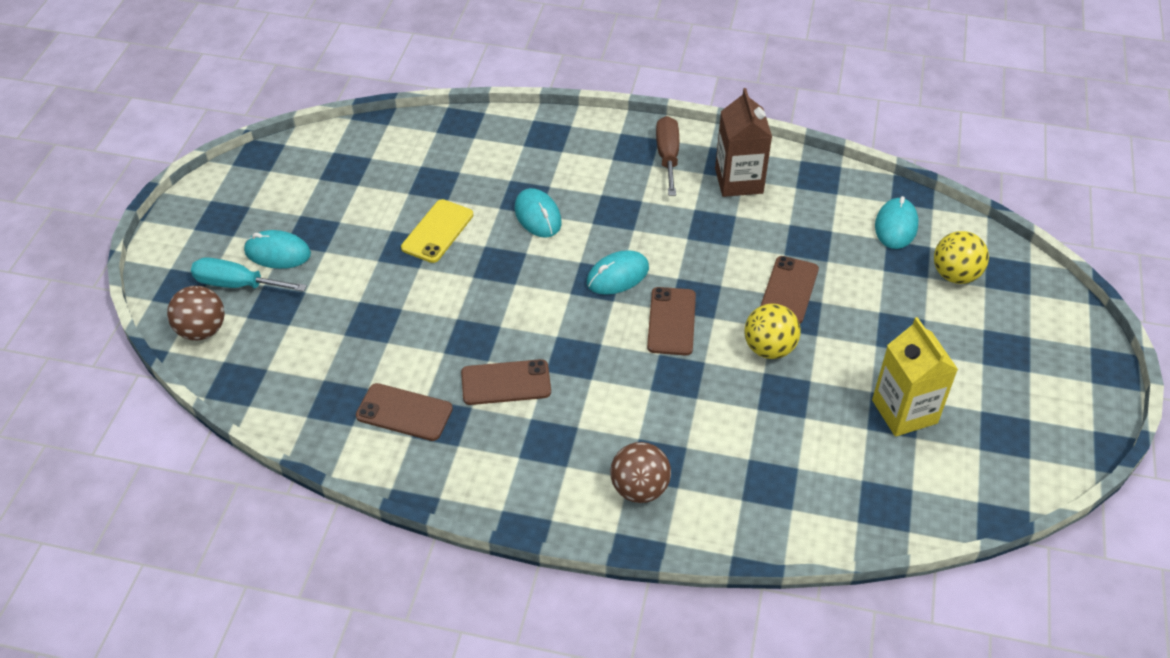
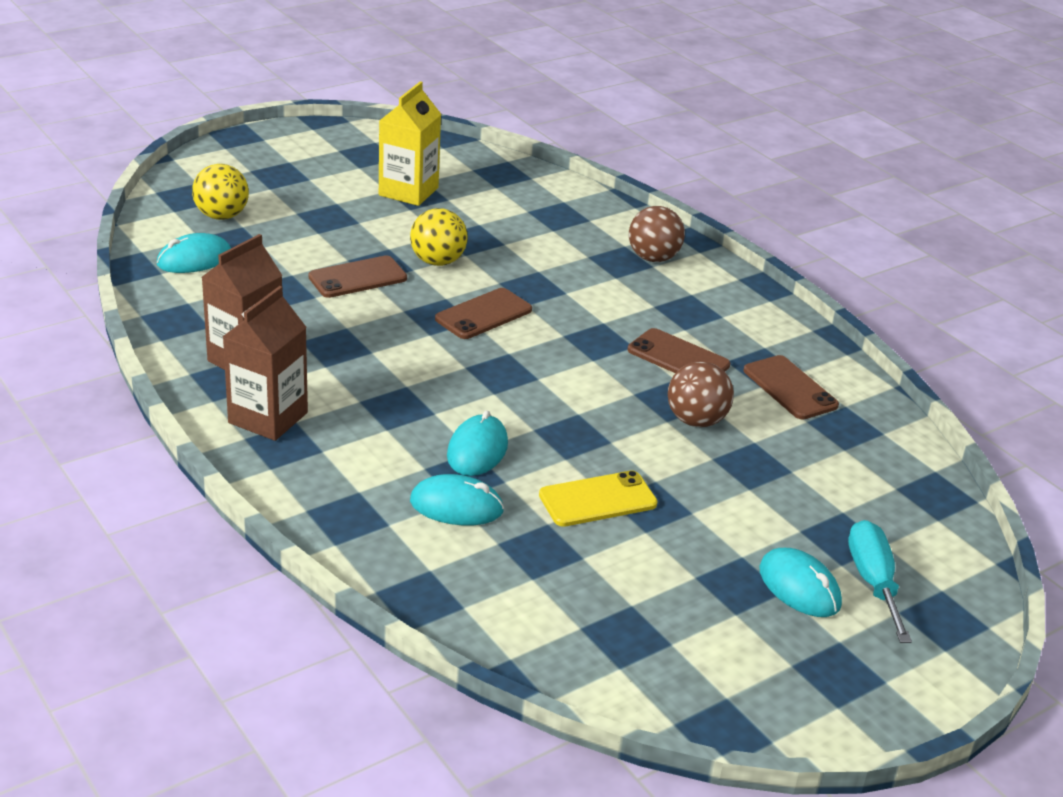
camera: 140 degrees left, 15 degrees down
brown ball [167,286,225,341] -> brown ball moved to [668,361,734,427]
turquoise screwdriver [191,257,307,292] -> turquoise screwdriver turned 150 degrees counterclockwise [848,520,912,643]
turquoise mouse [587,250,649,295] -> turquoise mouse moved to [410,474,504,525]
brown screwdriver [656,116,679,196] -> brown carton [223,286,308,441]

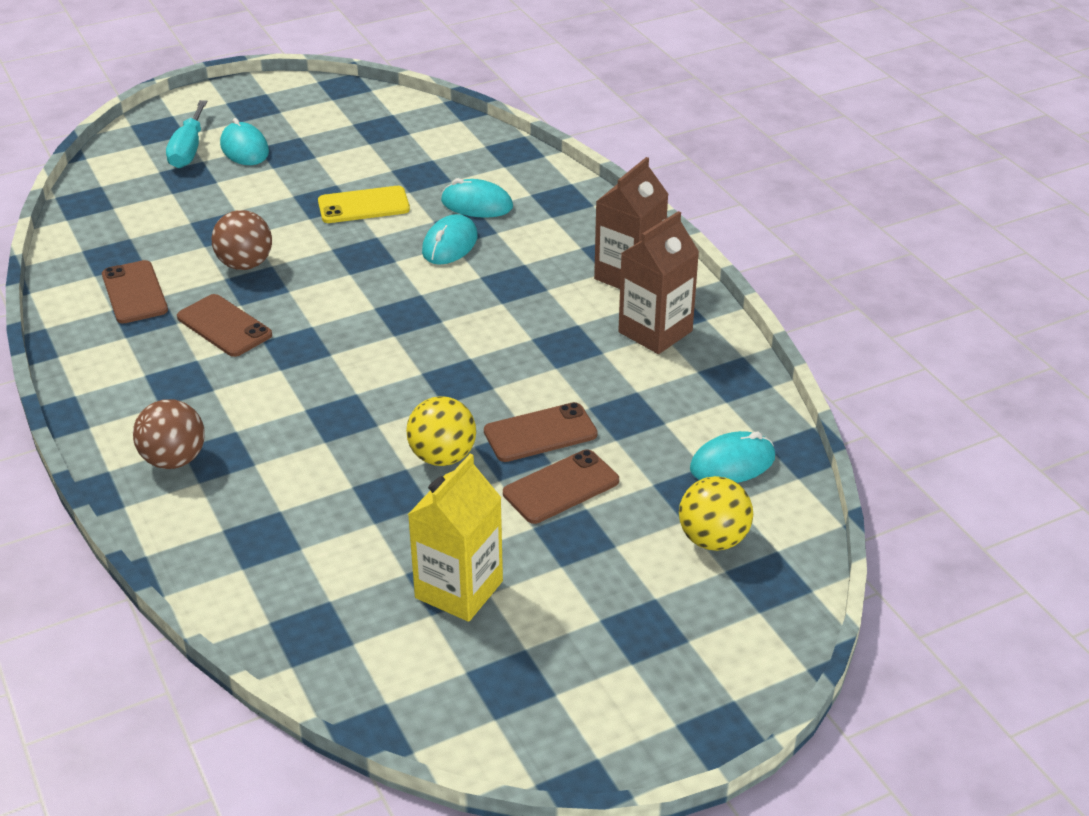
camera: 170 degrees left, 5 degrees up
brown phone [435,288,532,339] -> brown phone moved to [503,450,619,524]

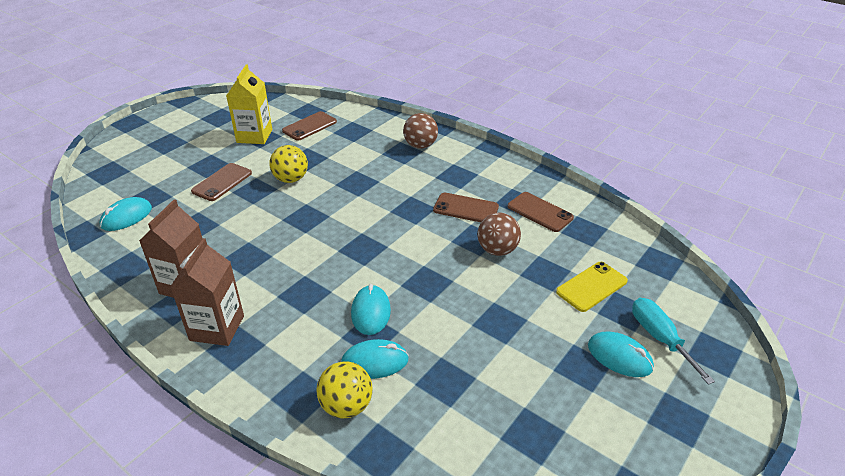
camera: 155 degrees right, 0 degrees up
yellow phone [318,186,410,223] -> yellow phone moved to [556,262,628,312]
brown phone [484,402,598,462] -> brown phone moved to [282,111,337,141]
yellow ball [679,476,753,551] -> yellow ball moved to [316,361,373,419]

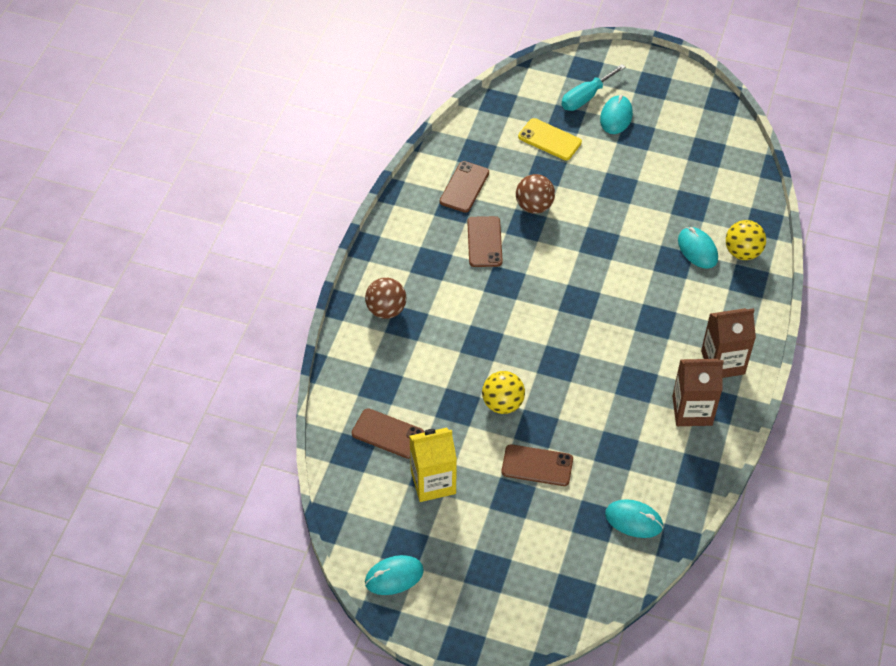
camera: 110 degrees left, 15 degrees up
turquoise mouse [351,284,391,335] -> turquoise mouse moved to [365,555,424,595]

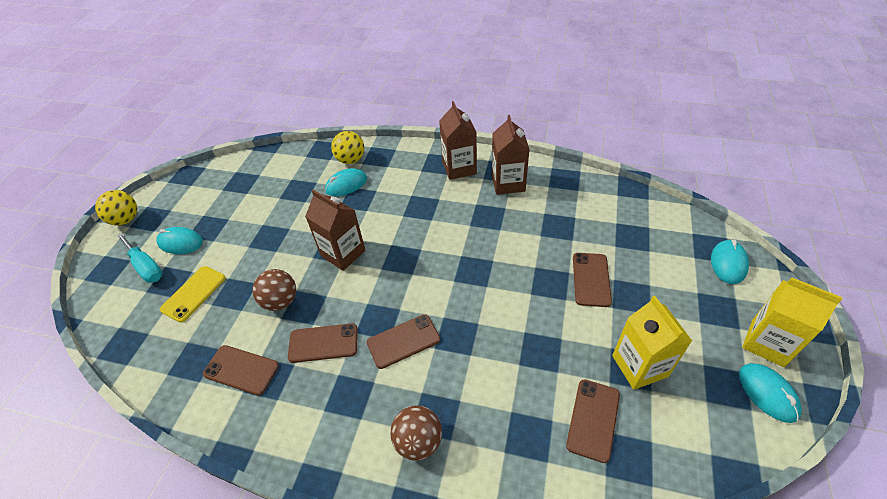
camera: 90 degrees left, 5 degrees down
yellow ball [482,371,525,414] -> yellow ball moved to [95,190,137,225]
turquoise mouse [605,499,663,538] -> turquoise mouse moved to [711,240,749,284]
none -> brown carton [305,189,366,271]
none -> brown phone [367,314,440,369]
none -> yellow carton [742,277,843,367]

